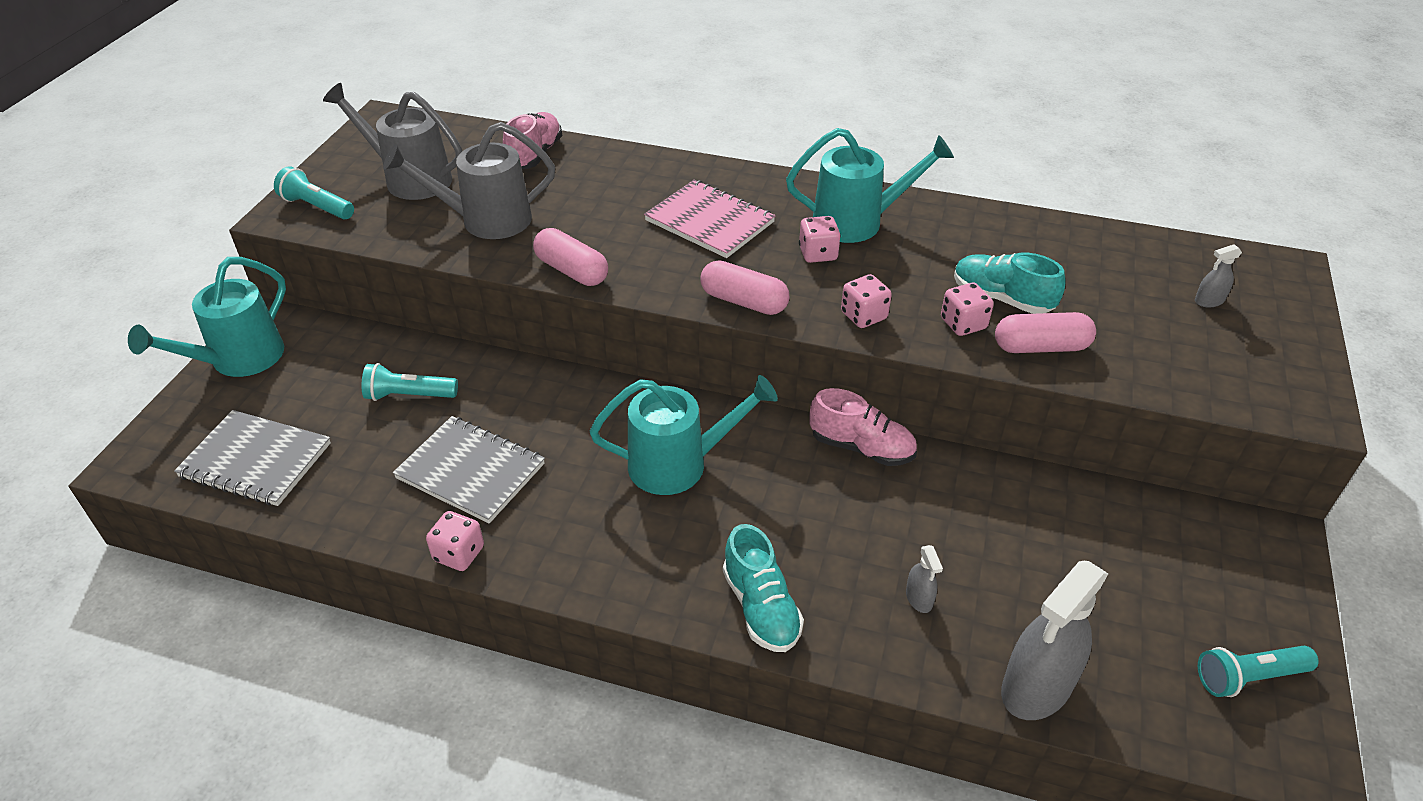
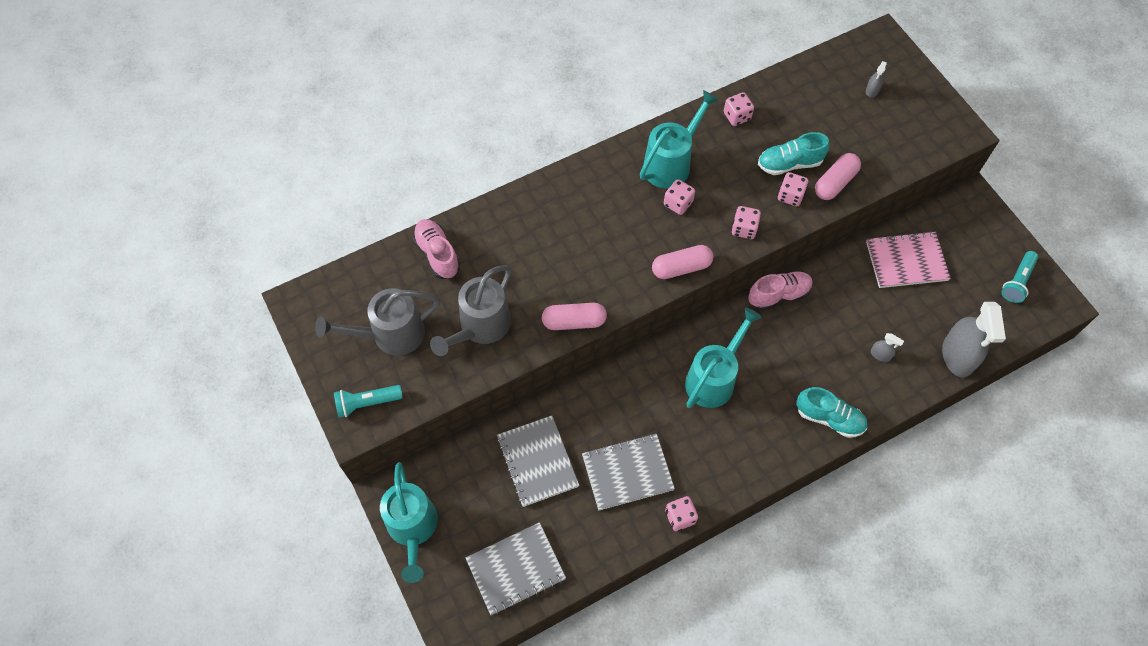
camera: 45 degrees left, 20 degrees up
turquoise flashlight [361,363,458,401] -> grey notebook [497,416,579,507]
pink notebook [644,180,776,258] -> pink notebook moved to [866,231,951,288]
none -> pink dice [724,92,754,126]

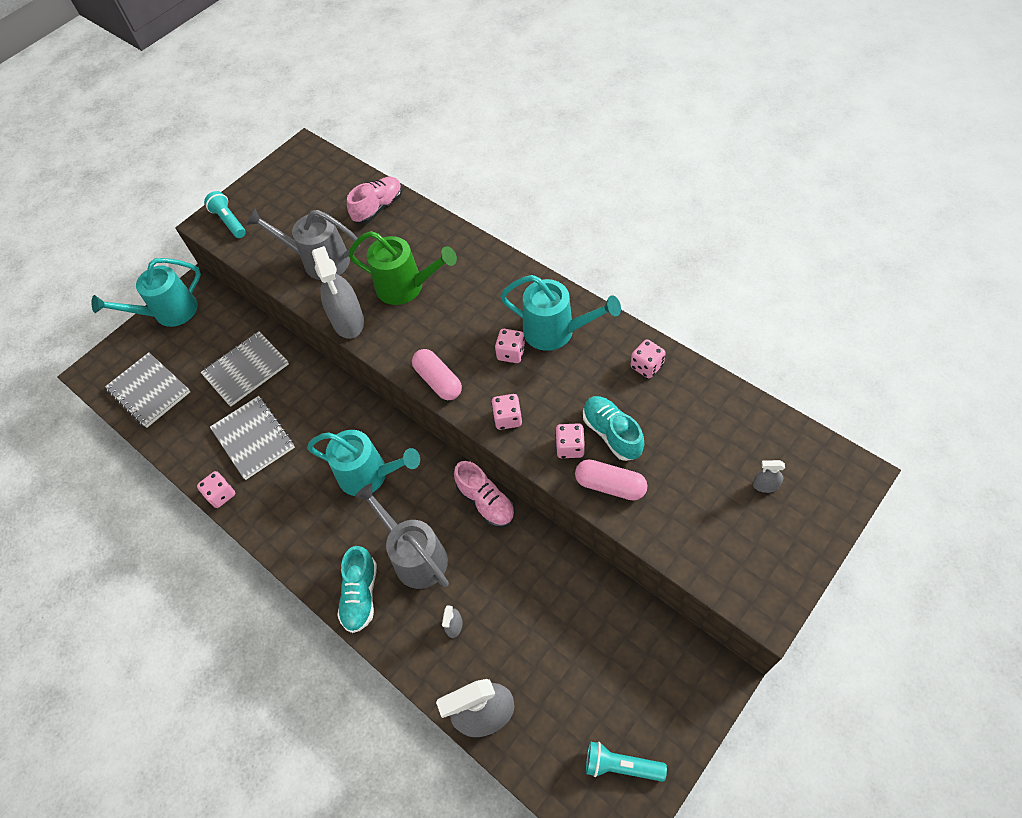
camera: 75 degrees right, 5 degrees down
grey watering can [315,288,440,356] -> grey watering can moved to [355,483,449,589]
pink capsule [542,303,607,330] -> grey spray bottle [312,246,364,339]
pink notebook [866,231,951,288] -> none
none -> green watering can [348,231,457,305]

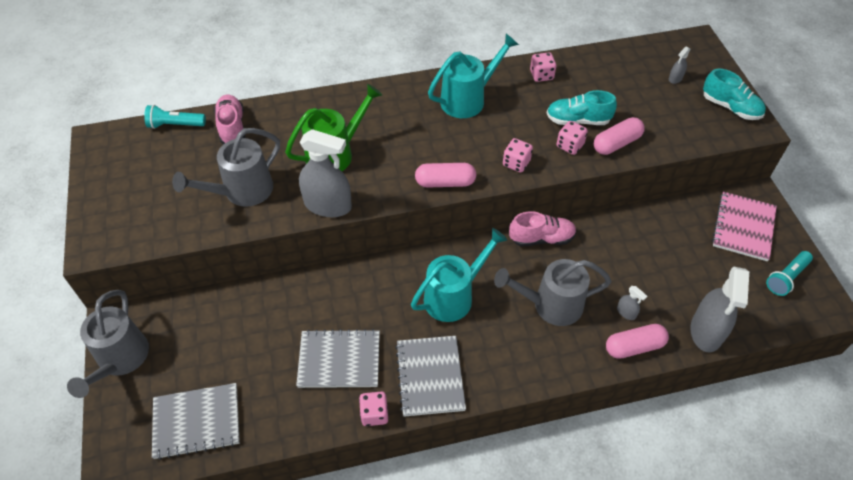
camera: 60 degrees left, 5 degrees down
turquoise watering can [92,258,201,327] -> grey watering can [67,290,149,398]
grey notebook [201,331,289,407] -> grey notebook moved to [395,336,466,417]
turquoise flashlight [204,191,246,238] -> turquoise flashlight moved to [144,105,206,129]
turquoise shoe [337,546,377,633] -> turquoise shoe moved to [703,69,766,120]
pink dice [495,329,525,363] -> none
none -> pink capsule [606,324,669,359]
none -> pink notebook [712,191,777,261]

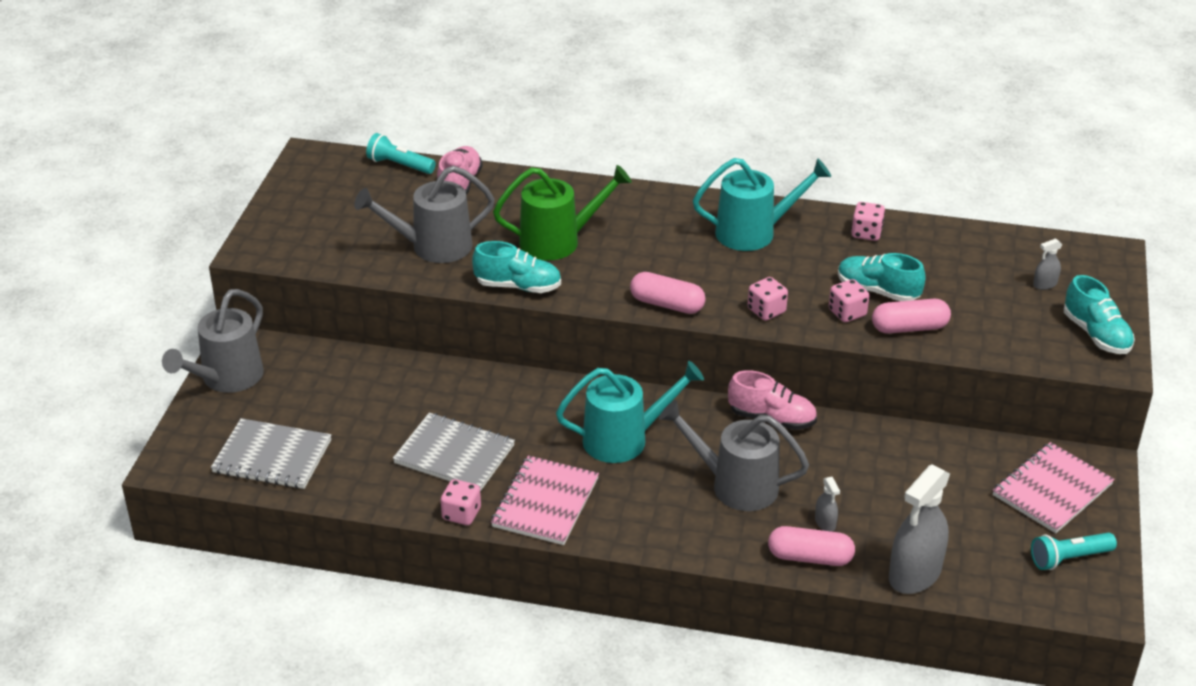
camera: 25 degrees right, 15 degrees down
grey spray bottle [299,129,352,217] -> turquoise shoe [472,241,561,293]
grey notebook [395,336,466,417] -> pink notebook [491,455,599,545]

